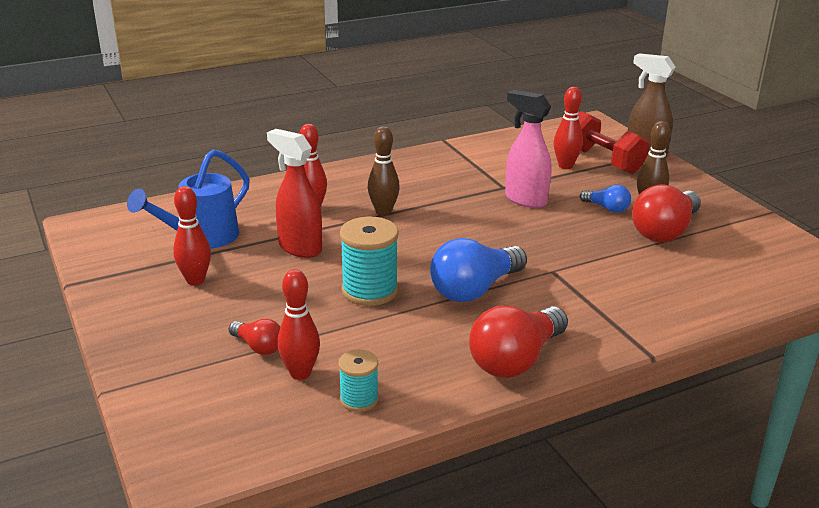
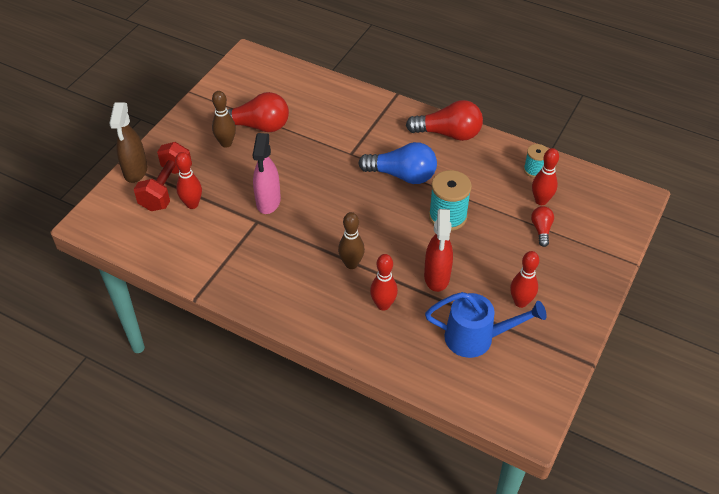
camera: 125 degrees left, 20 degrees up
blue light bulb [580,185,631,213] -> none

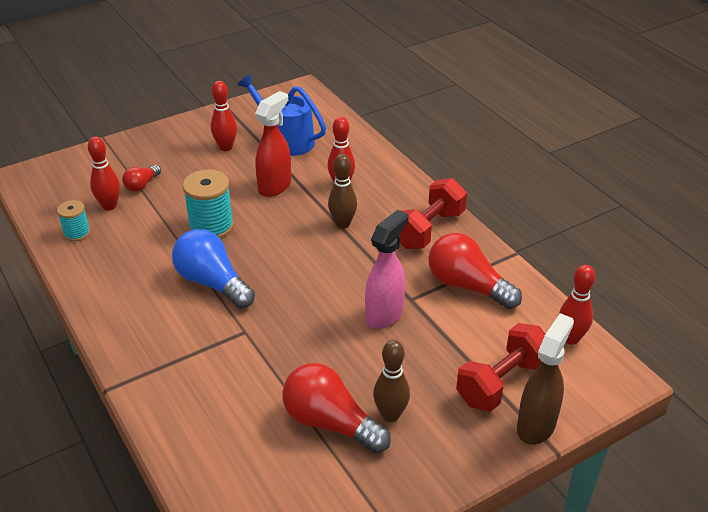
camera: 150 degrees left, 10 degrees down
red bowling pin [175,152,202,209] -> red bowling pin moved to [559,265,595,345]
red light bulb [406,100,483,141] -> red light bulb moved to [428,233,522,309]
none -> red dumbbell [400,178,467,249]

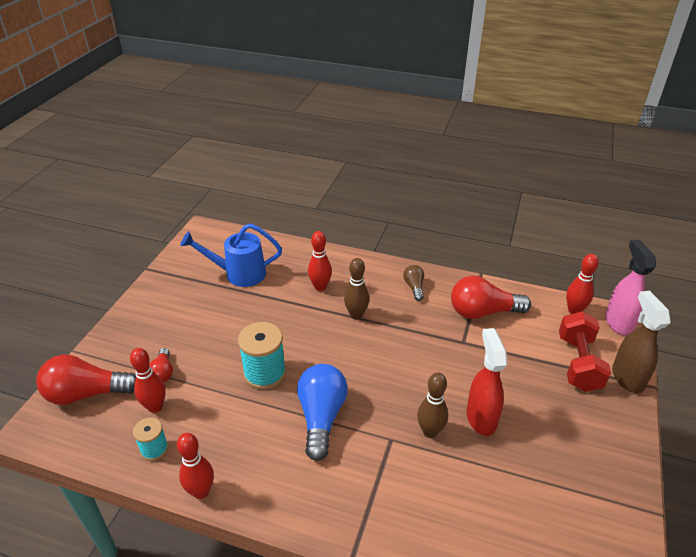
camera: 40 degrees left, 0 degrees up
blue light bulb [172,229,255,309] -> blue light bulb turned 90 degrees clockwise [297,364,348,461]
red bowling pin [211,81,237,151] -> red bowling pin moved to [177,433,214,499]
red spray bottle [255,91,291,197] -> red spray bottle moved to [467,328,508,436]
red light bulb [282,363,391,453] -> red light bulb moved to [36,355,136,405]
pink spray bottle [365,210,408,329] -> pink spray bottle moved to [605,240,656,336]
brown bowling pin [373,340,410,422] -> brown bowling pin moved to [417,372,448,438]
red dumbbell [400,178,467,249] -> brown light bulb [403,265,424,301]

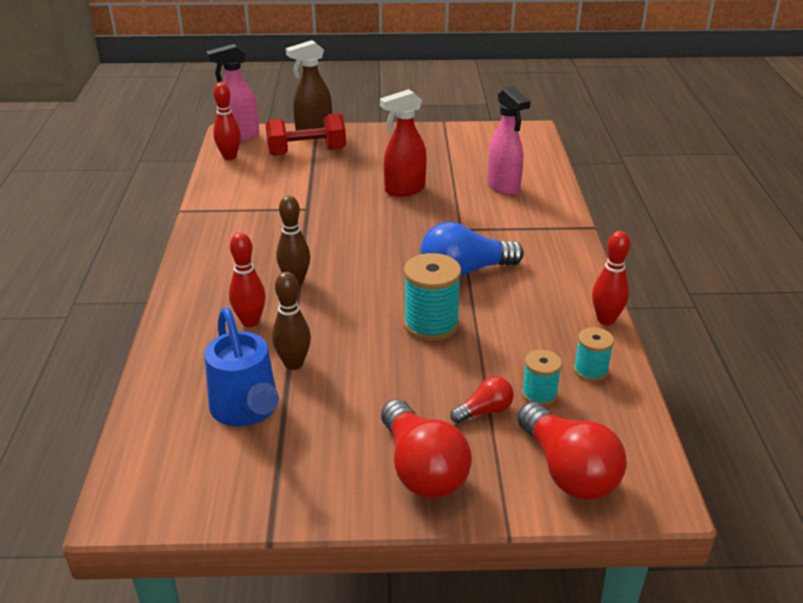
camera: 110 degrees left, 5 degrees down
red bowling pin [130,348,166,413] -> turquoise spool [522,350,562,406]
brown light bulb [403,265,424,301] -> none
brown bowling pin [417,372,448,438] -> brown bowling pin moved to [272,272,311,370]
red light bulb [451,276,531,319] -> red light bulb moved to [381,399,472,498]
none -> pink spray bottle [488,86,531,195]

